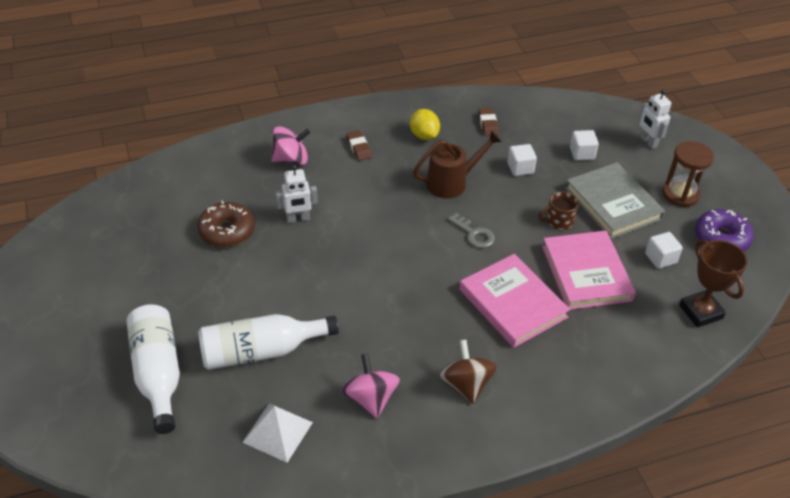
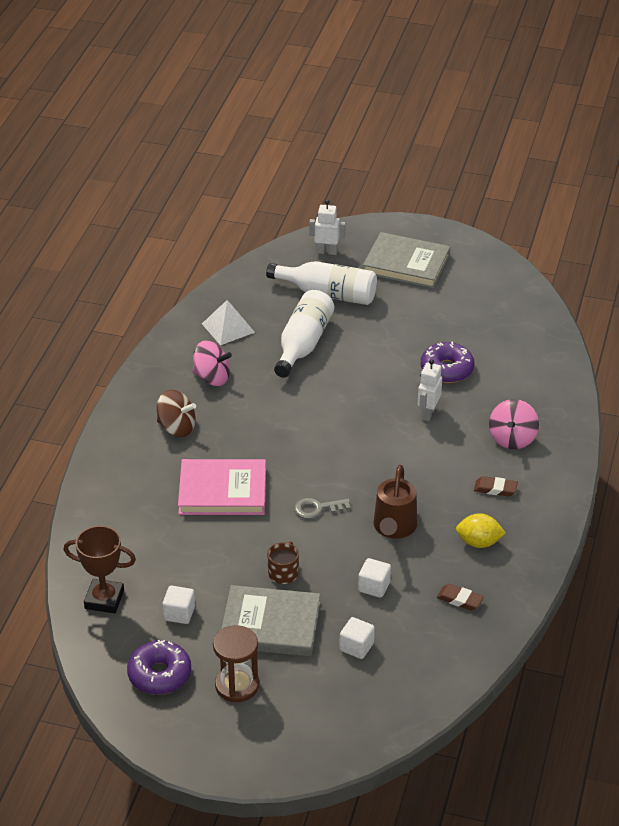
camera: 125 degrees right, 5 degrees down
brown donut [197,201,255,247] -> purple donut [421,341,474,383]
pink book [542,230,636,310] -> none
white robot [639,90,671,149] -> white robot moved to [309,200,345,255]
none -> grey book [363,232,450,289]

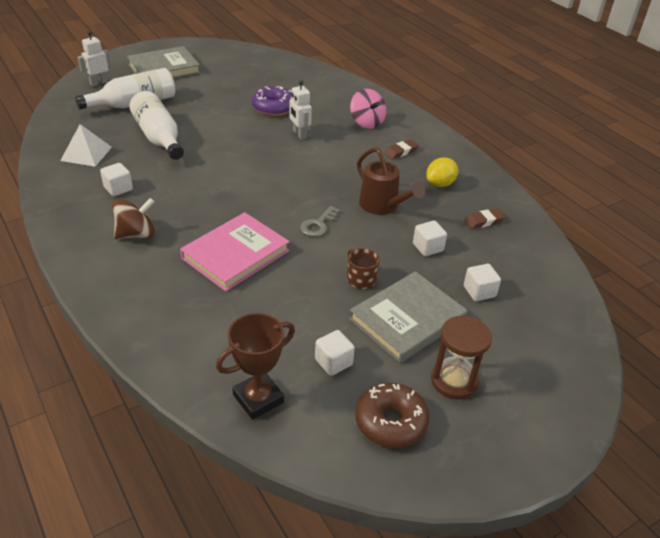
camera: 50 degrees left, 0 degrees up
purple donut [127,640,191,695] -> brown donut [355,383,429,448]
pink spinning top [192,340,232,386] -> white cube [100,163,133,196]

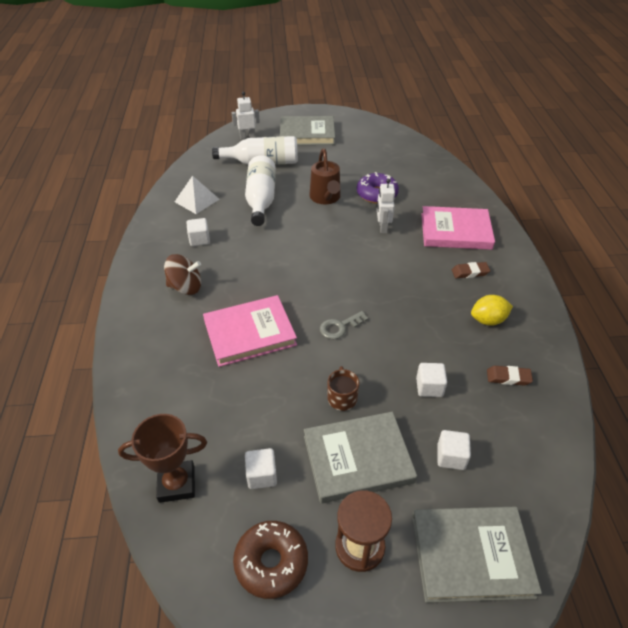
camera: 30 degrees right, 5 degrees up
pink spinning top [350,89,386,129] -> pink book [421,206,495,250]
brown watering can [357,147,425,215] -> brown watering can moved to [310,148,341,204]
none -> grey book [412,507,542,603]

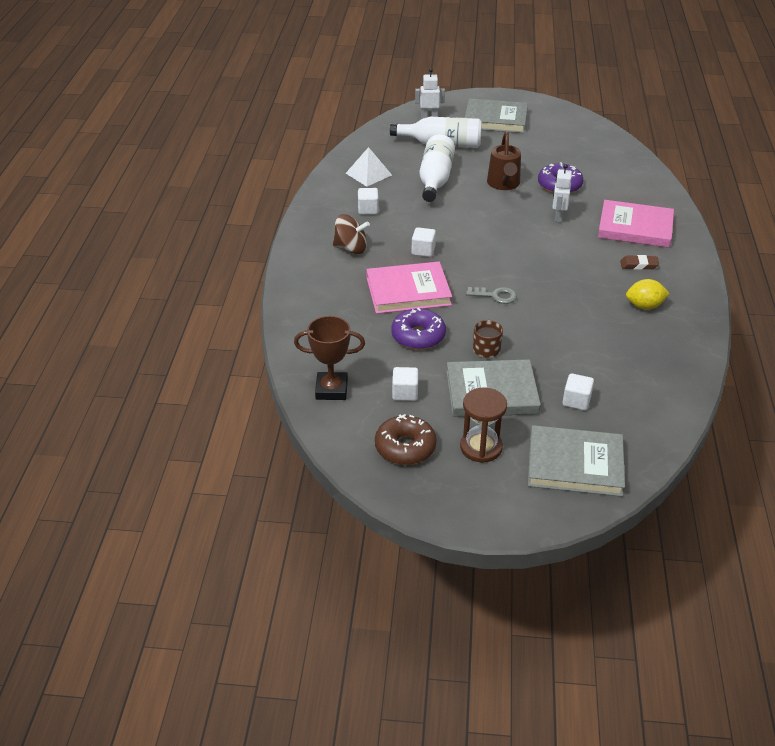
camera: 10 degrees right, 5 degrees down
grey key [320,311,368,339] -> grey key turned 150 degrees counterclockwise [466,287,517,304]
white cube [416,363,447,397] -> white cube moved to [412,227,436,257]
brown eraser [487,366,533,385] -> none
none -> purple donut [391,308,446,350]

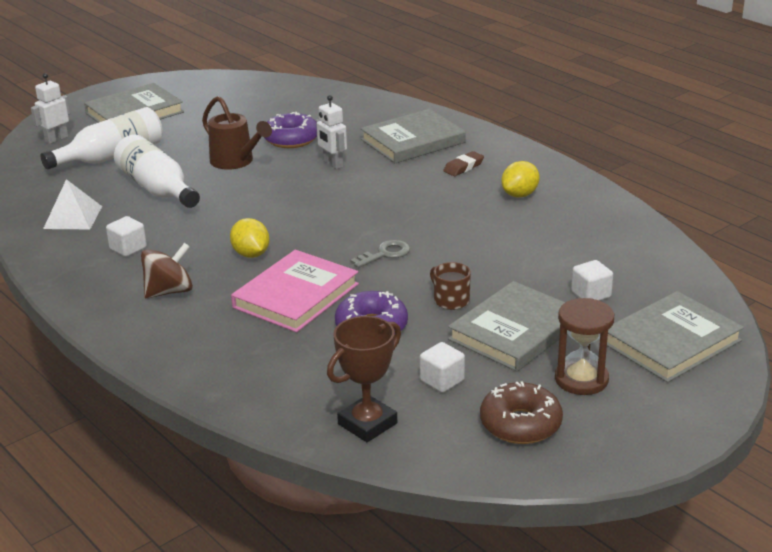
camera: 45 degrees left, 10 degrees down
white cube [412,227,436,257] -> yellow lemon [230,218,269,258]
pink book [598,200,674,248] -> grey book [360,109,466,163]

